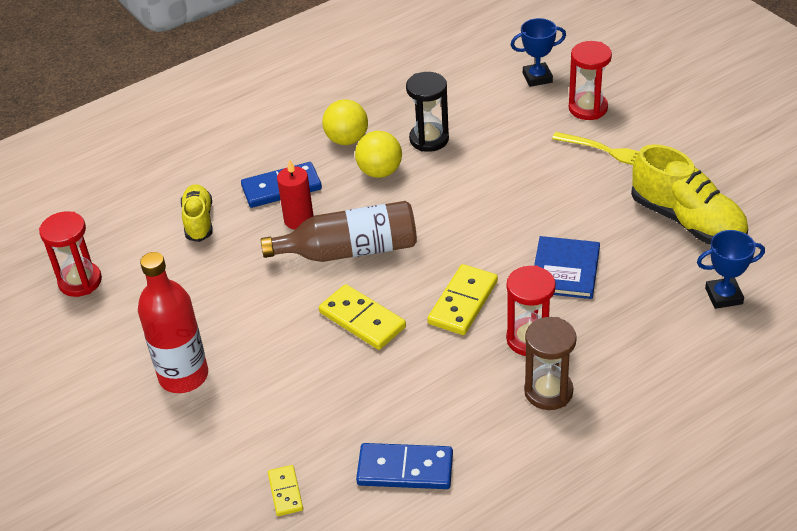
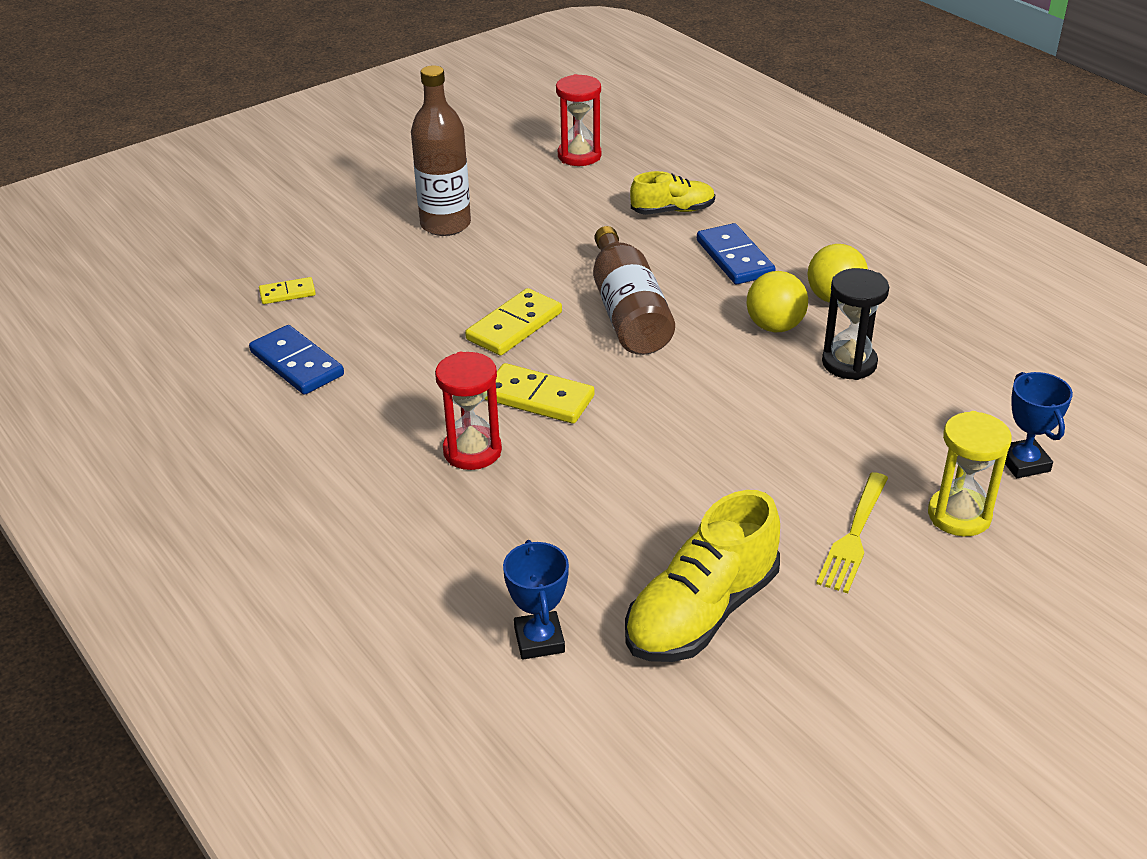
camera: 85 degrees right, 5 degrees down
red bottle [138,252,208,393] -> brown bottle [411,65,471,236]
red candle [277,159,314,230] -> none
blue domino [356,443,453,489] -> blue domino turned 45 degrees counterclockwise [249,325,344,395]
brown hourglass [524,317,577,410] -> none
blue book [534,236,600,299] -> none
red hourglass [569,41,612,120] -> yellow hourglass [928,411,1012,536]

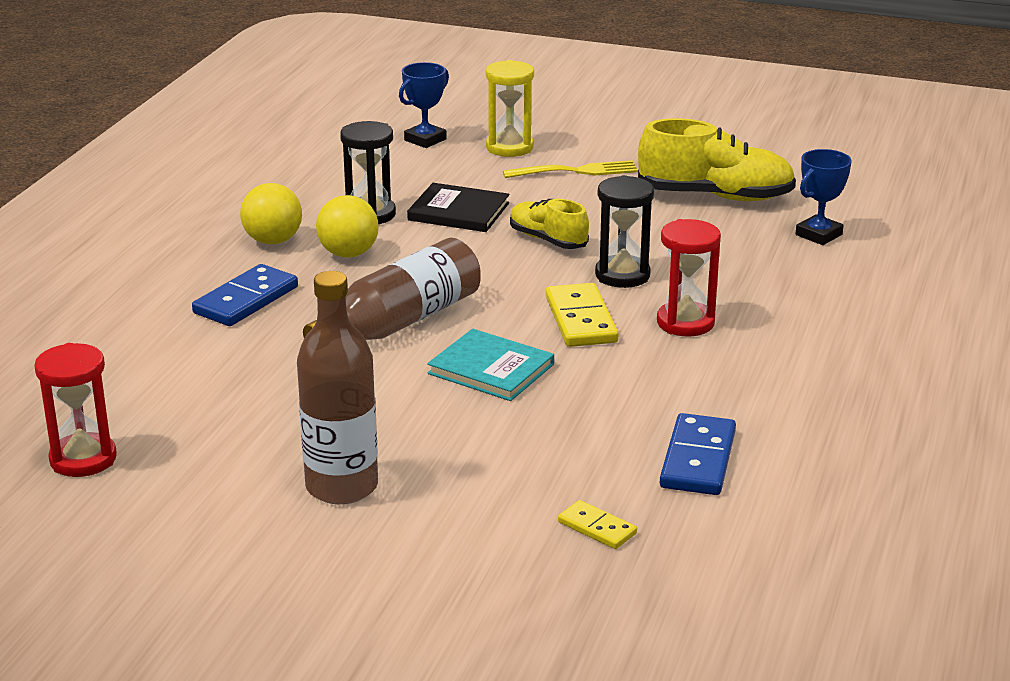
camera: 125 degrees left, 10 degrees down
yellow domino [465,288,562,356] -> turquoise book [427,329,554,401]
yellow shoe [630,171,715,215] -> yellow shoe moved to [510,199,589,249]
none -> black book [407,183,509,232]
none -> black hourglass [595,175,654,288]

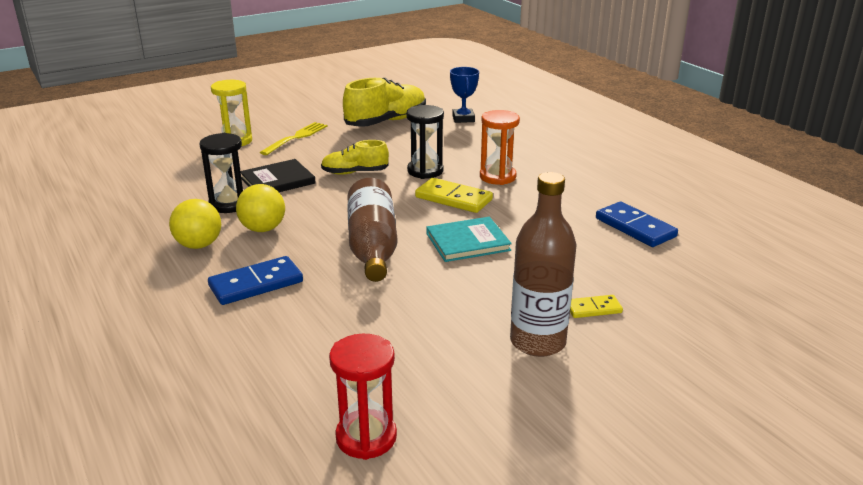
camera: 50 degrees left, 0 degrees up
blue domino [192,264,298,326] -> blue domino turned 75 degrees clockwise [208,256,303,305]
blue trophy [399,62,449,148] -> none
yellow domino [558,500,637,549] -> yellow domino moved to [570,295,623,318]
red hourglass [657,219,721,336] -> orange hourglass [480,110,520,185]

